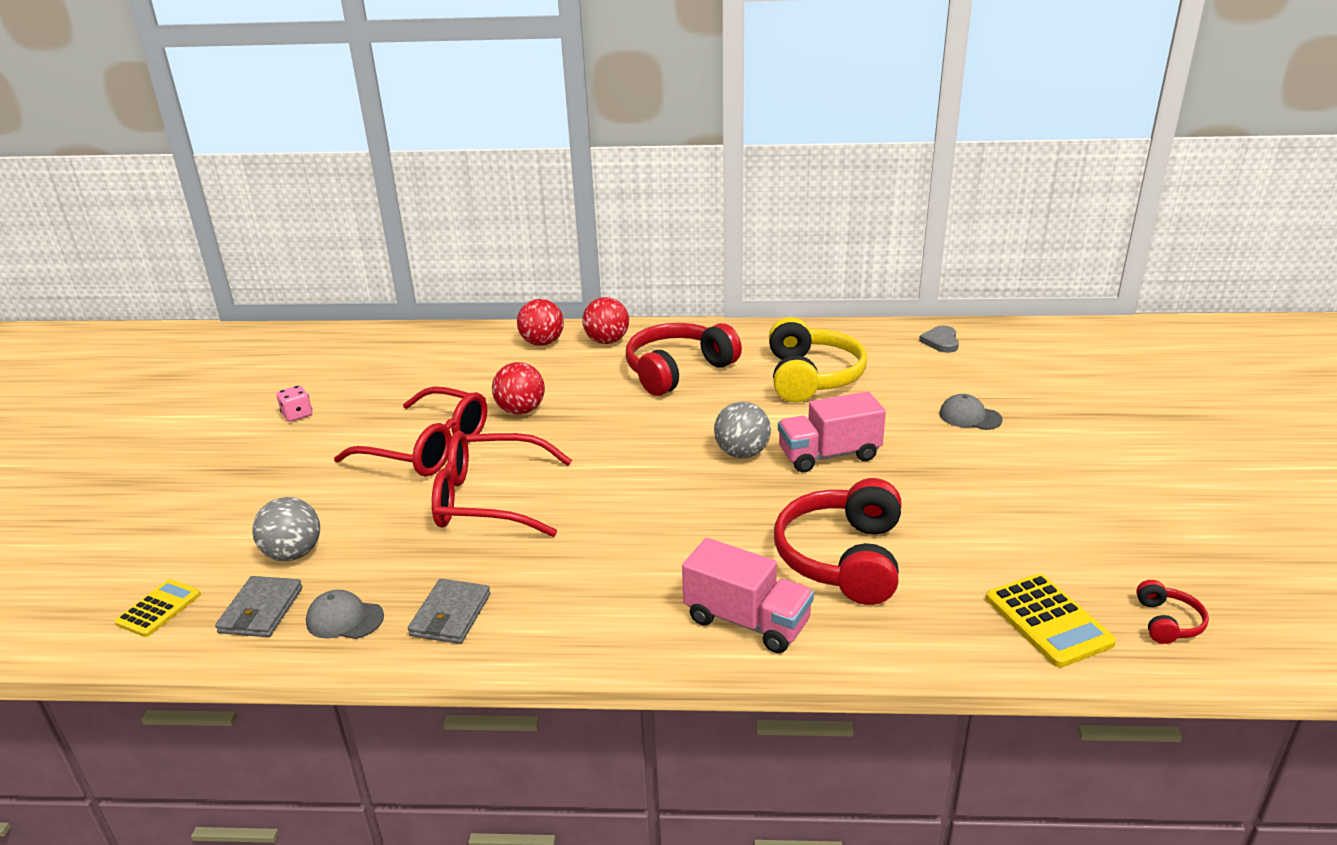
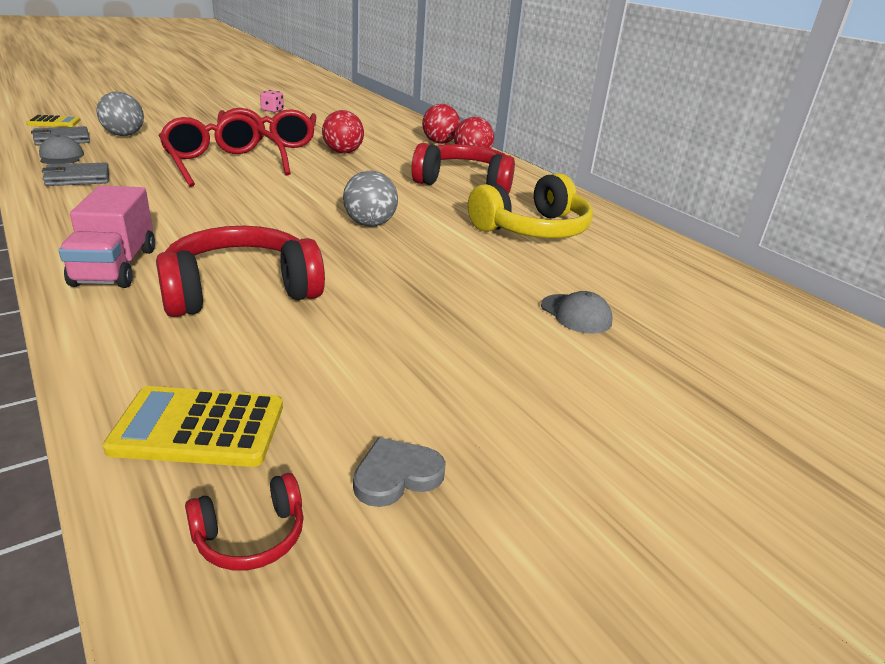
camera: 50 degrees right, 0 degrees up
pink truck [778,392,886,473] -> none
grey heart [919,325,959,353] -> grey heart moved to [353,437,446,507]
grey cap [939,394,1003,430] -> grey cap turned 150 degrees clockwise [541,291,612,334]
yellow calculator [986,574,1116,668] -> yellow calculator turned 60 degrees clockwise [103,386,283,467]

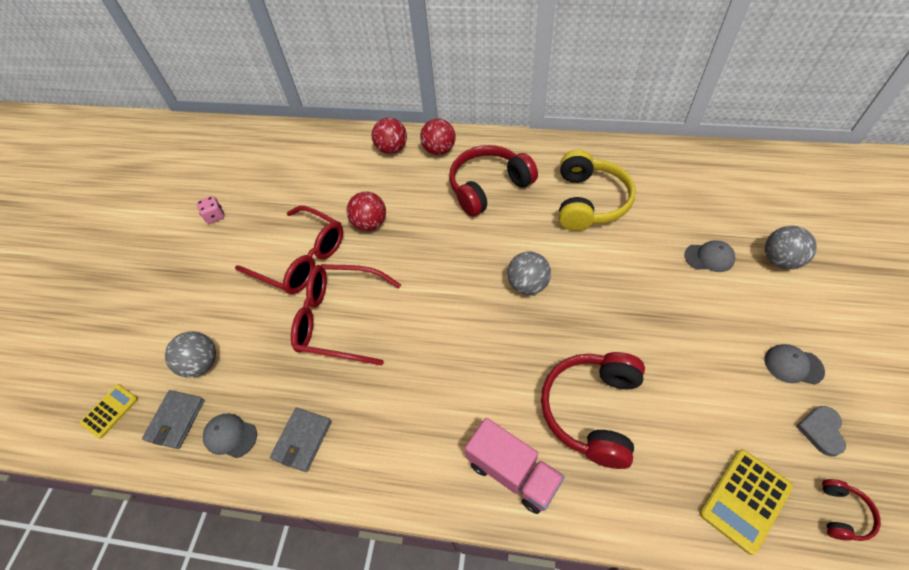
camera: 40 degrees left, 25 degrees up
none -> grey cap [764,344,825,385]
none -> grey ball [765,226,817,270]

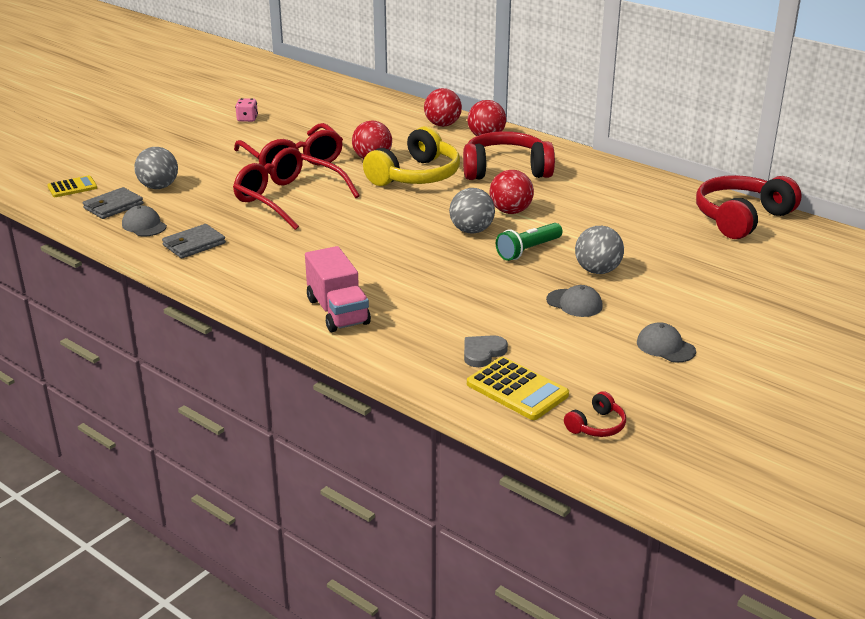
camera: 25 degrees right, 25 degrees down
red headphones [541,352,645,469] -> red headphones moved to [696,175,801,239]
yellow headphones [559,150,636,231] -> yellow headphones moved to [363,126,460,186]
grey cap [684,240,735,272] -> grey cap moved to [546,285,603,317]
yellow calculator [700,449,793,555] -> yellow calculator turned 120 degrees counterclockwise [467,357,569,420]
grey ball [765,226,817,270] -> grey ball moved to [575,226,624,274]
grey heart [796,406,846,456] -> grey heart moved to [464,335,508,367]
none -> red ball [490,170,534,214]
none -> green flashlight [496,223,563,261]

